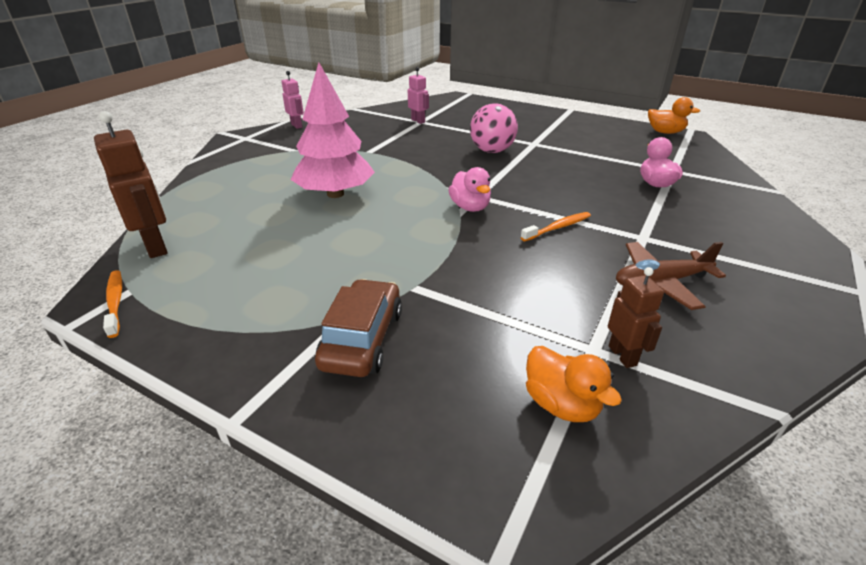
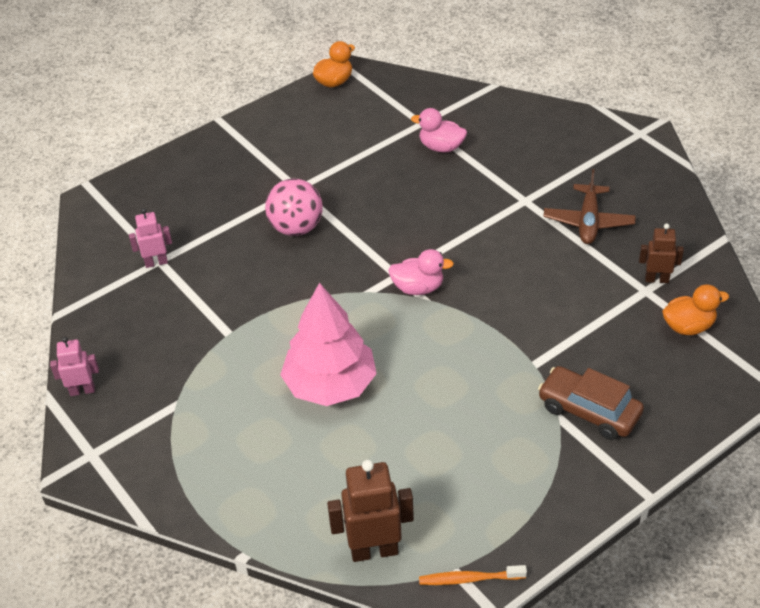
camera: 65 degrees left, 10 degrees up
orange toothbrush [521,212,591,241] -> none

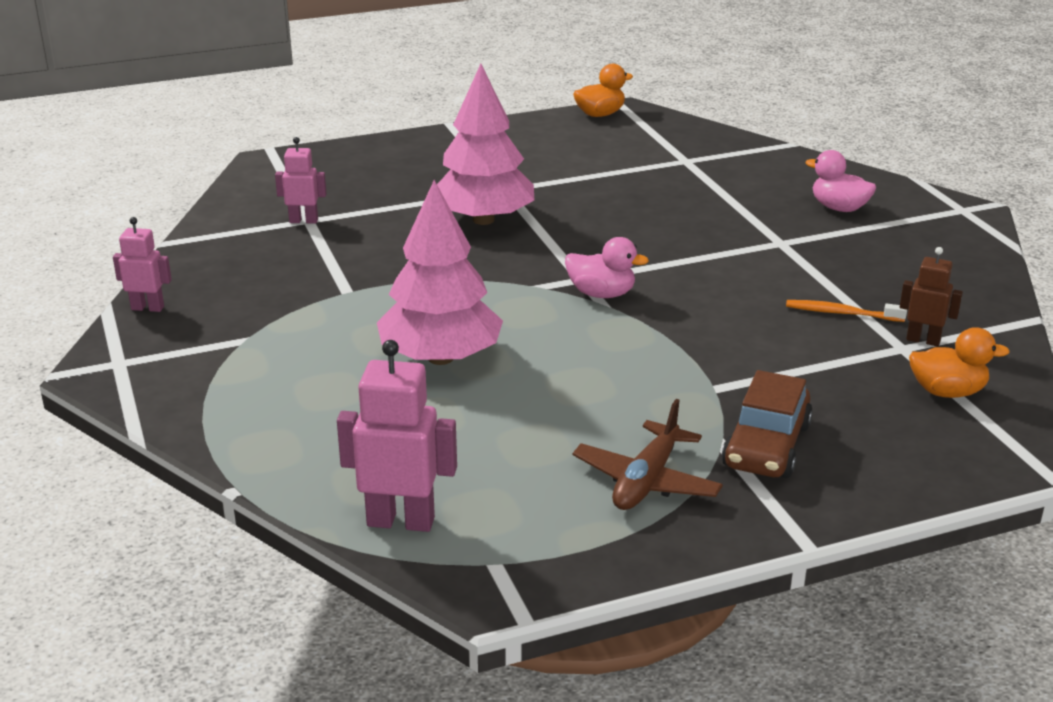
camera: 15 degrees right, 15 degrees down
pink ball [265,178,323,236] -> pink tree [437,64,534,225]
brown robot [327,460,414,562] -> pink robot [337,340,457,532]
pink duck [411,108,467,153] -> pink duck moved to [805,150,876,212]
orange toothbrush [419,565,527,585] -> orange toothbrush moved to [786,300,907,322]
brown car [538,366,644,440] -> brown car turned 120 degrees counterclockwise [722,370,813,478]
brown plane [543,169,635,244] -> brown plane moved to [573,399,723,510]

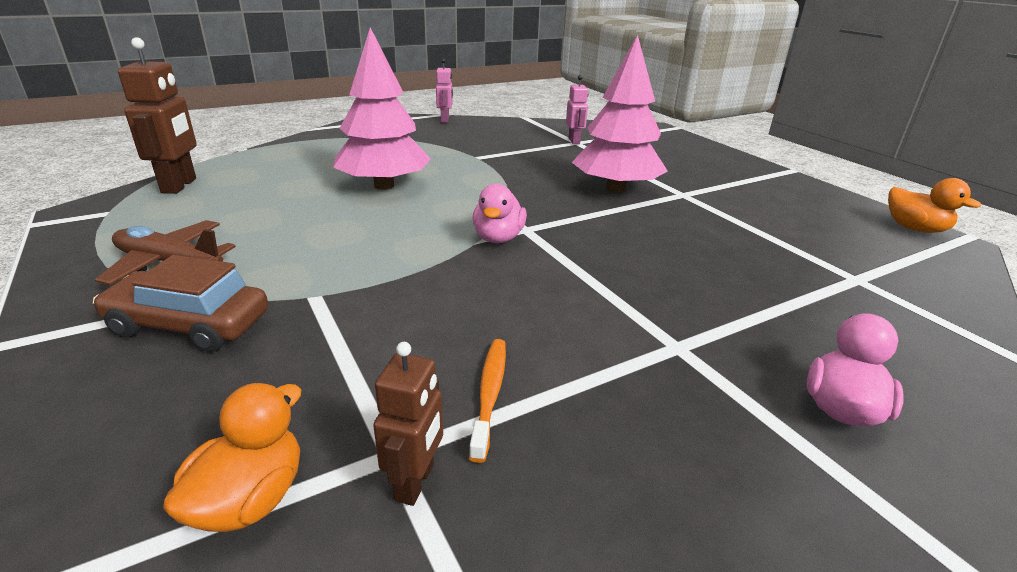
camera: 80 degrees right, 0 degrees up
pink robot [337,340,457,532] -> brown robot [118,37,197,194]
orange duck [909,327,1010,398] -> orange duck turned 150 degrees counterclockwise [163,383,301,532]

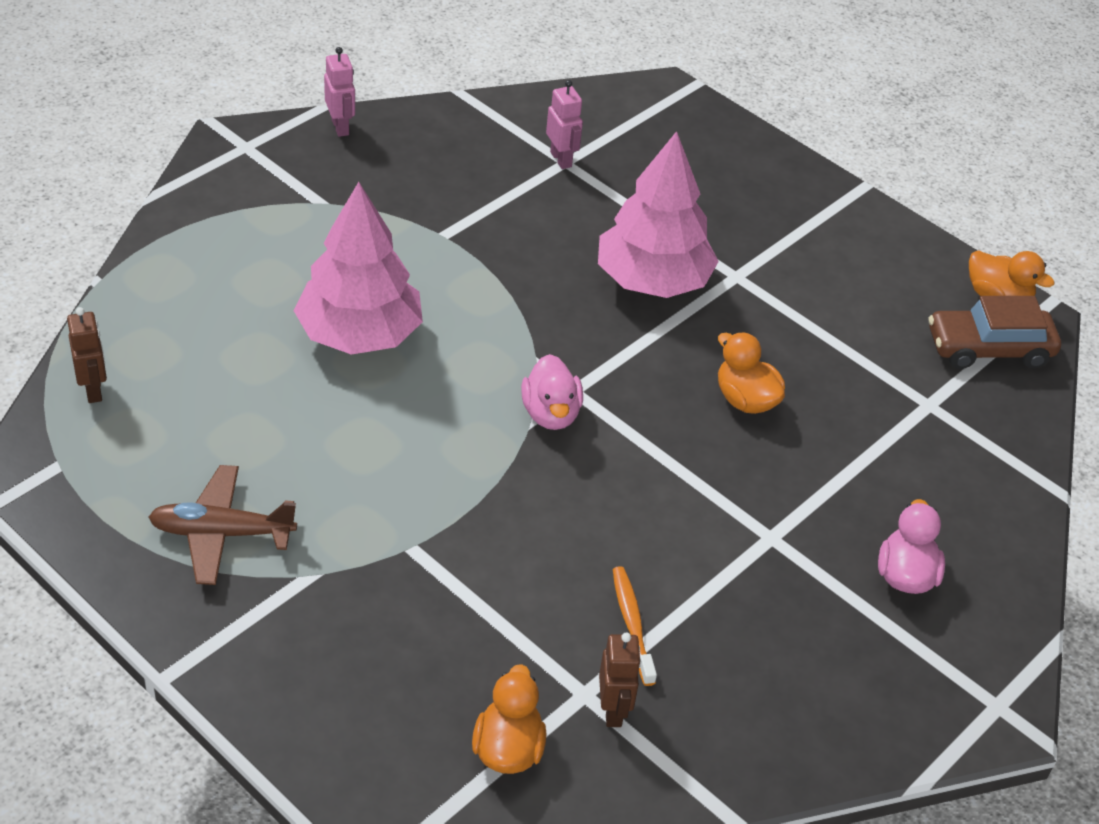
camera: 20 degrees left, 15 degrees up
brown car [93,255,268,352] -> brown car moved to [929,296,1061,369]
brown robot [118,37,197,194] -> brown robot [67,307,107,403], size x0.60
none -> orange duck [718,332,785,414]

